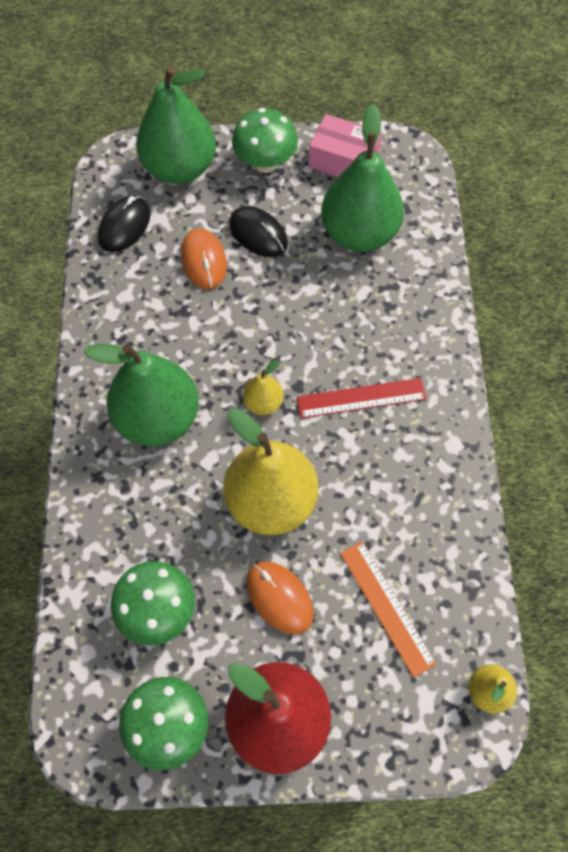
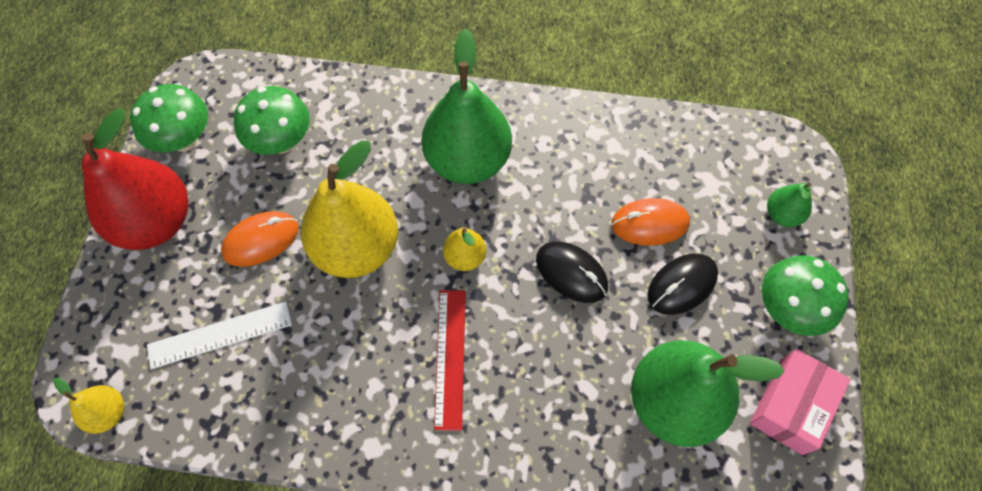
camera: 100 degrees right, 0 degrees up
black mouse [98,196,151,252] -> black mouse moved to [536,241,608,303]
green pear [136,66,216,184] -> green pear [767,183,812,227], size x0.46
orange ruler [340,541,437,678] -> white ruler [147,302,292,369]

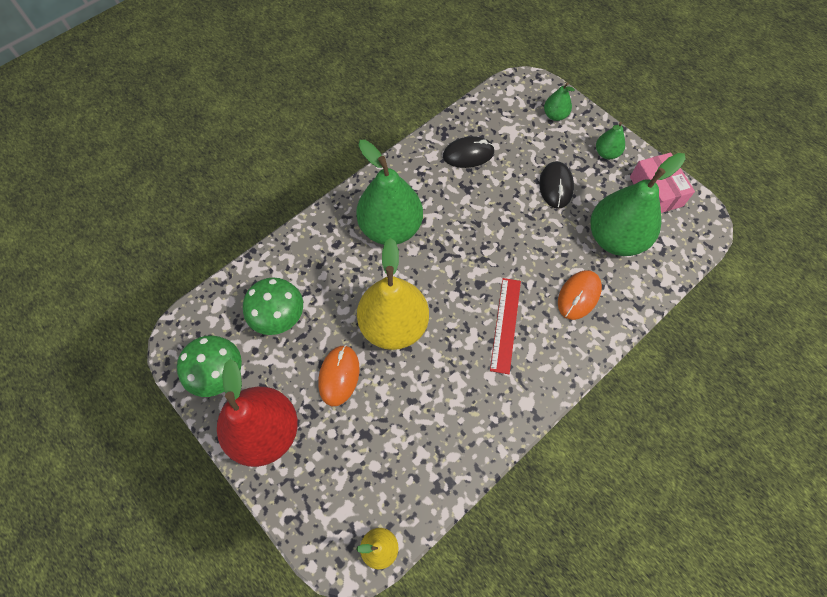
camera: 50 degrees left, 0 degrees up
white ruler [147,302,292,369] -> none
red ruler [434,290,466,430] -> red ruler turned 60 degrees clockwise [490,278,521,374]
yellow pear [443,228,486,271] -> none
black mouse [536,241,608,303] -> black mouse moved to [443,136,495,168]
orange mouse [611,198,690,245] -> orange mouse moved to [558,270,602,320]
green mushroom [761,256,849,336] -> green pear [596,122,625,159]

